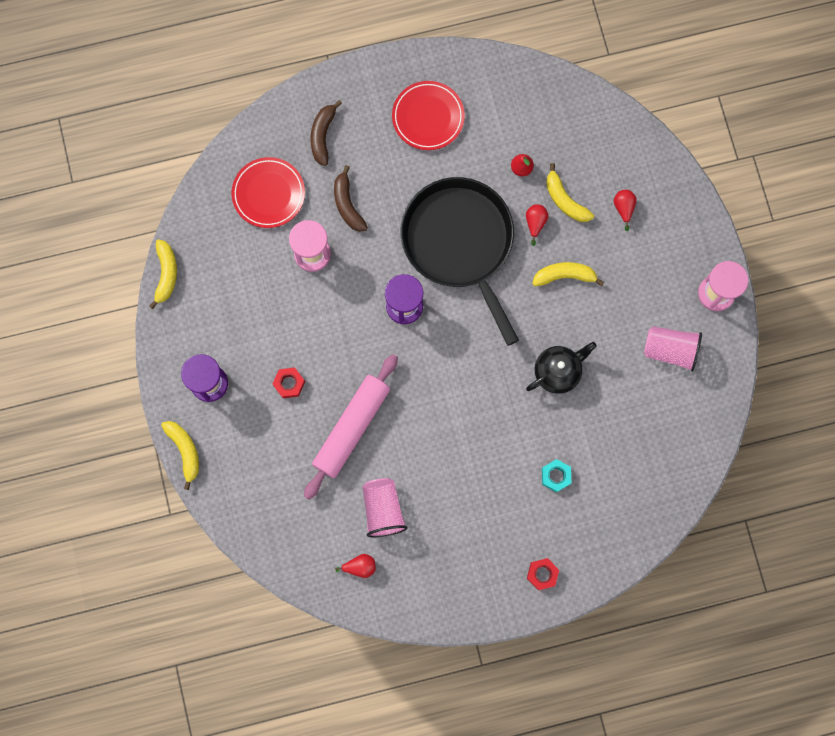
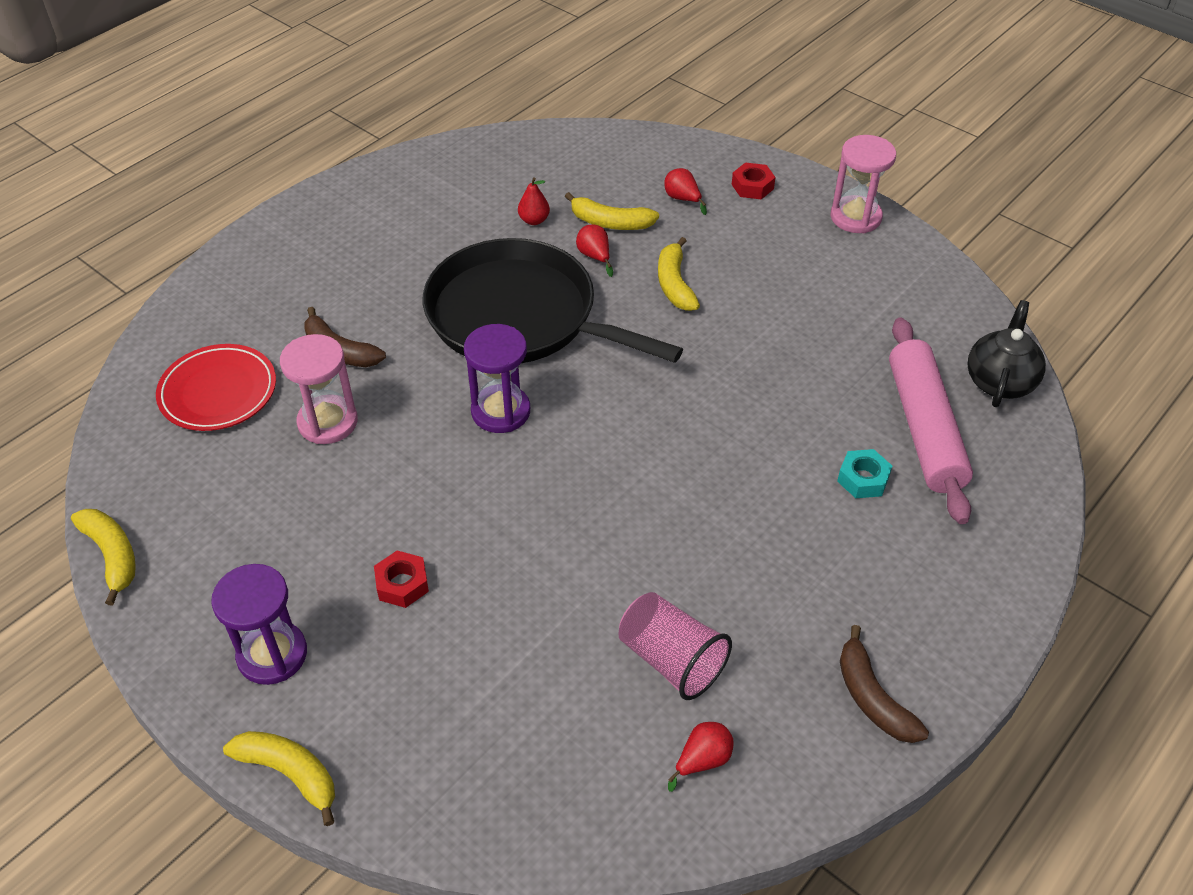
camera: 35 degrees left, 30 degrees down
pink rolling pin [304,354,398,500] -> pink rolling pin moved to [889,317,973,524]
brown banana [310,100,342,166] -> brown banana moved to [840,625,929,743]
red plate [392,81,465,150] -> none
black teapot [526,342,597,394] -> black teapot moved to [967,300,1046,407]
red nut [527,558,559,590] -> red nut moved to [732,162,776,199]
yellow banana [532,262,604,286] -> yellow banana turned 60 degrees counterclockwise [658,237,700,311]
pink cup [644,326,702,372] -> none

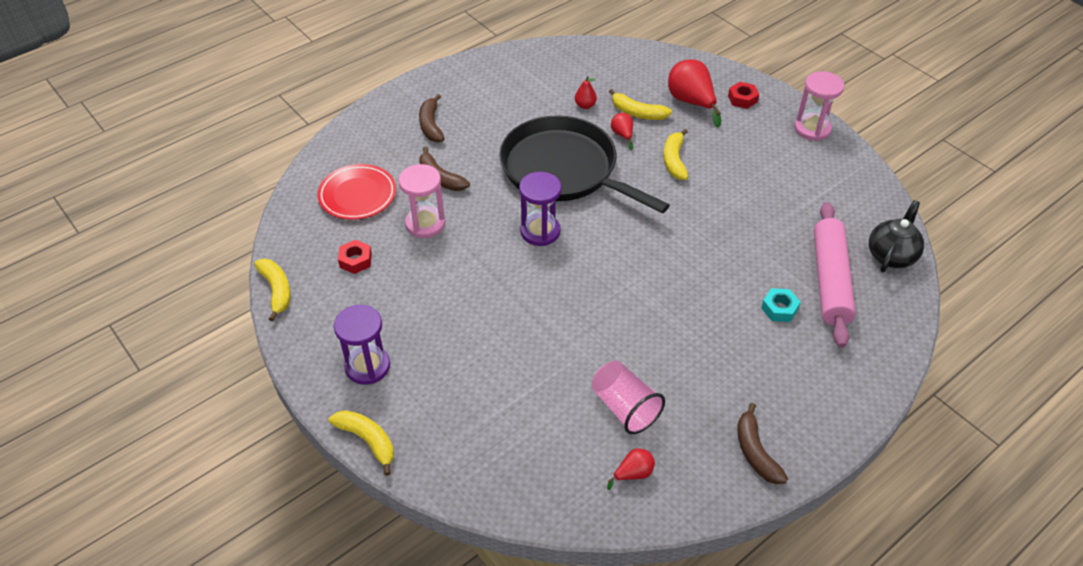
camera: 10 degrees right, 0 degrees up
red nut [374,550,429,608] -> red nut moved to [338,240,372,274]
red pear [664,168,707,215] -> red pear [668,59,721,128], size x1.95
none -> brown banana [419,94,445,142]

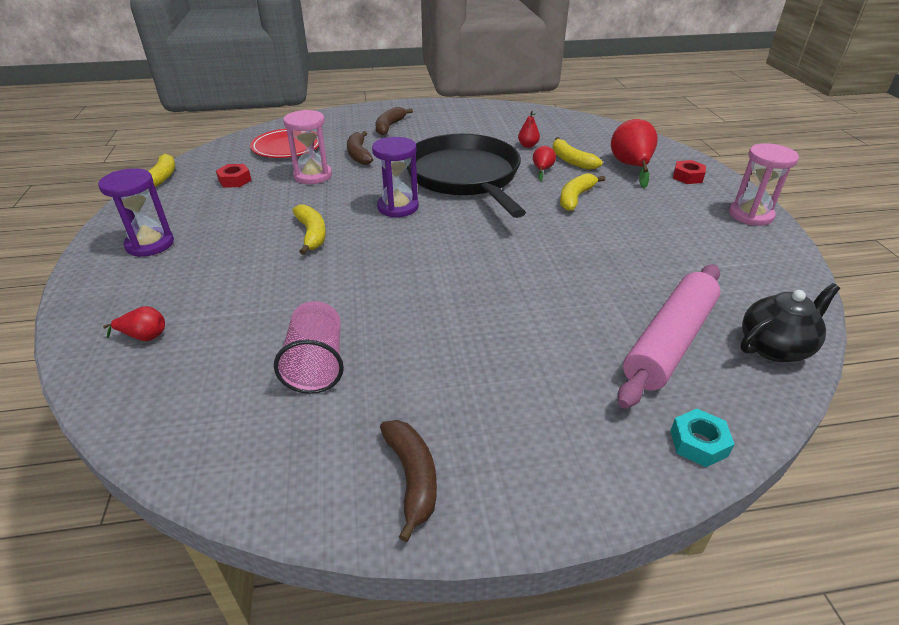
camera: 30 degrees right, 10 degrees down
yellow banana [329,410,394,476] -> yellow banana moved to [293,205,326,255]
red pear [607,448,655,490] -> red pear moved to [103,306,165,341]
brown banana [737,403,788,484] -> brown banana turned 150 degrees clockwise [380,420,437,542]
turquoise nut [761,288,801,322] -> turquoise nut moved to [670,409,734,467]

